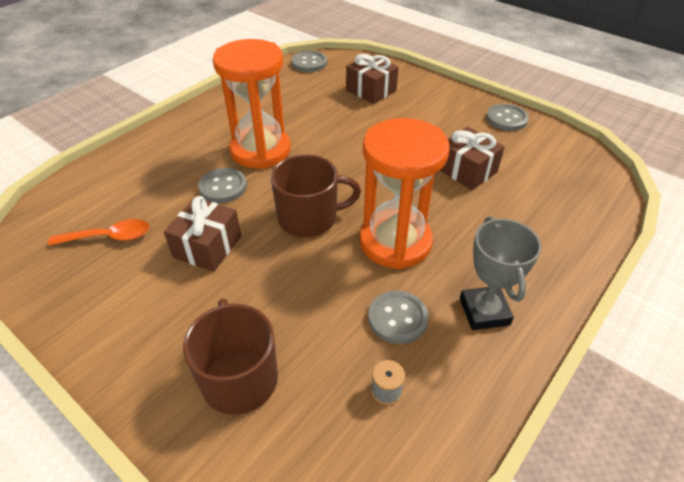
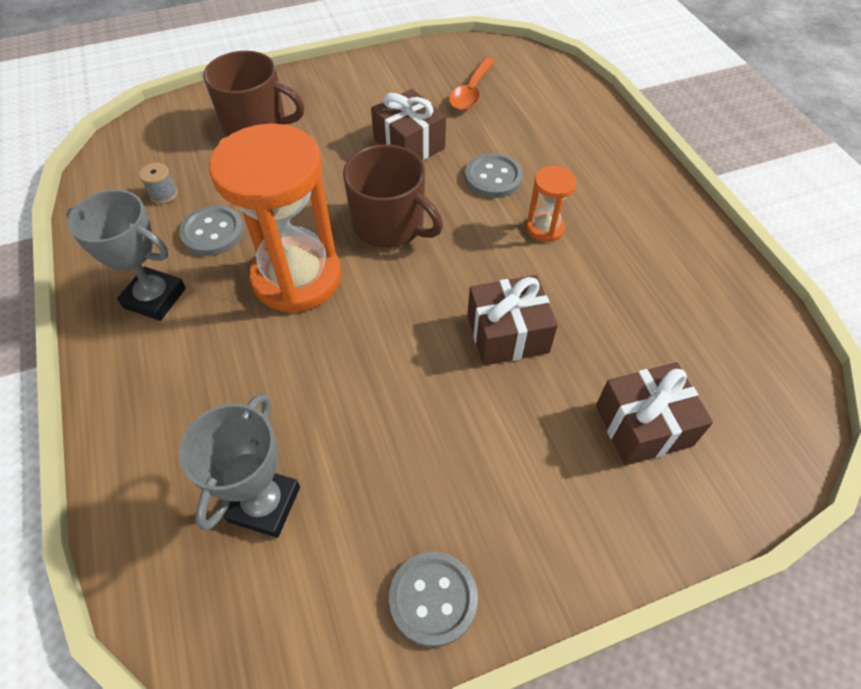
camera: 120 degrees right, 10 degrees up
orange hourglass [213,39,291,169] -> orange hourglass [526,166,576,242], size x0.45
brown mug [271,154,361,237] -> brown mug turned 75 degrees counterclockwise [343,144,443,248]
grey button [292,51,327,72] -> none
brown gift [440,127,505,190] -> brown gift moved to [467,275,558,366]
none -> grey trophy [179,393,300,538]

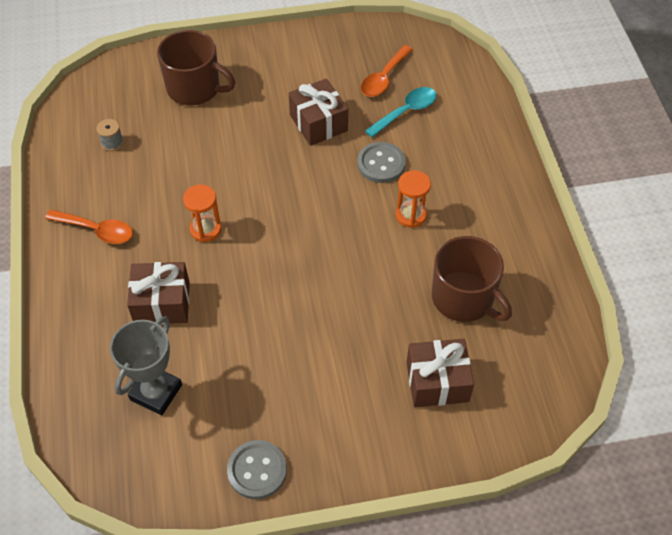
camera: 10 degrees right, 0 degrees up
grey trophy [66,190,186,321] -> orange spoon [45,209,133,244]
grey button [179,206,244,256] -> none
orange hourglass [209,123,341,313] -> orange hourglass [183,185,221,242], size x0.45
brown mug [343,144,443,248] -> brown mug moved to [432,236,512,322]
brown gift [467,275,558,366] -> brown gift moved to [127,262,190,324]
none -> turquoise spoon [365,87,437,138]

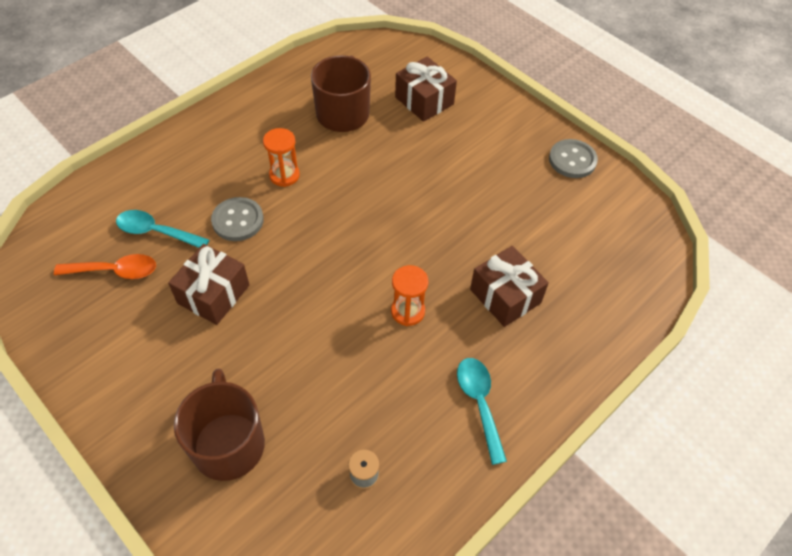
camera: 125 degrees left, 0 degrees up
orange spoon [45,209,133,244] -> turquoise spoon [457,358,507,465]
grey trophy [110,316,182,415] -> none

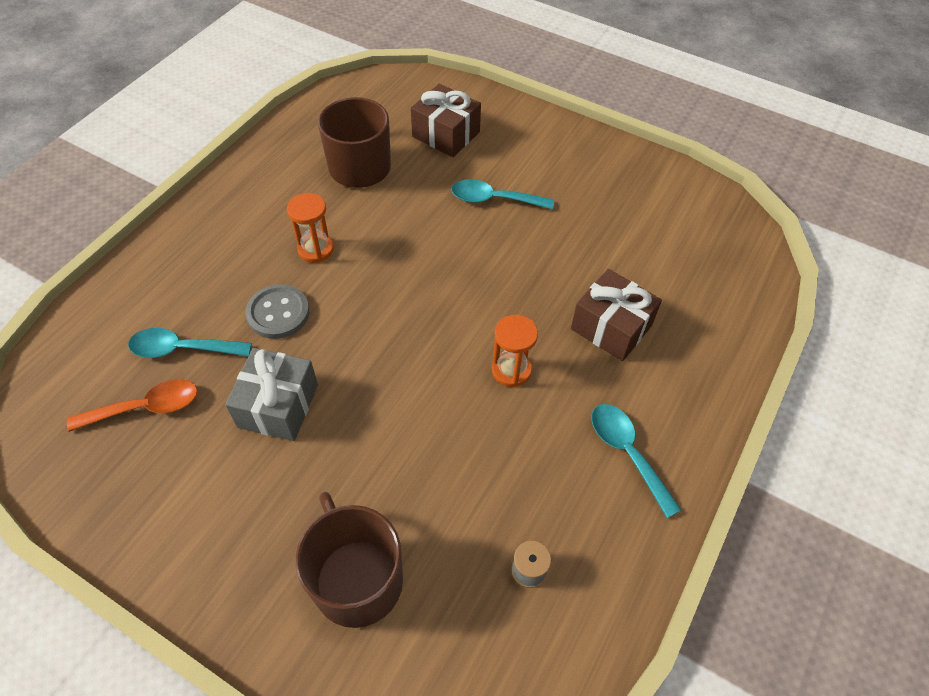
camera: 15 degrees left, 0 degrees up
brown gift [168,244,249,325] -> grey gift [225,348,318,441]
grey button [549,139,598,178] -> none
none -> turquoise spoon [451,179,554,209]

